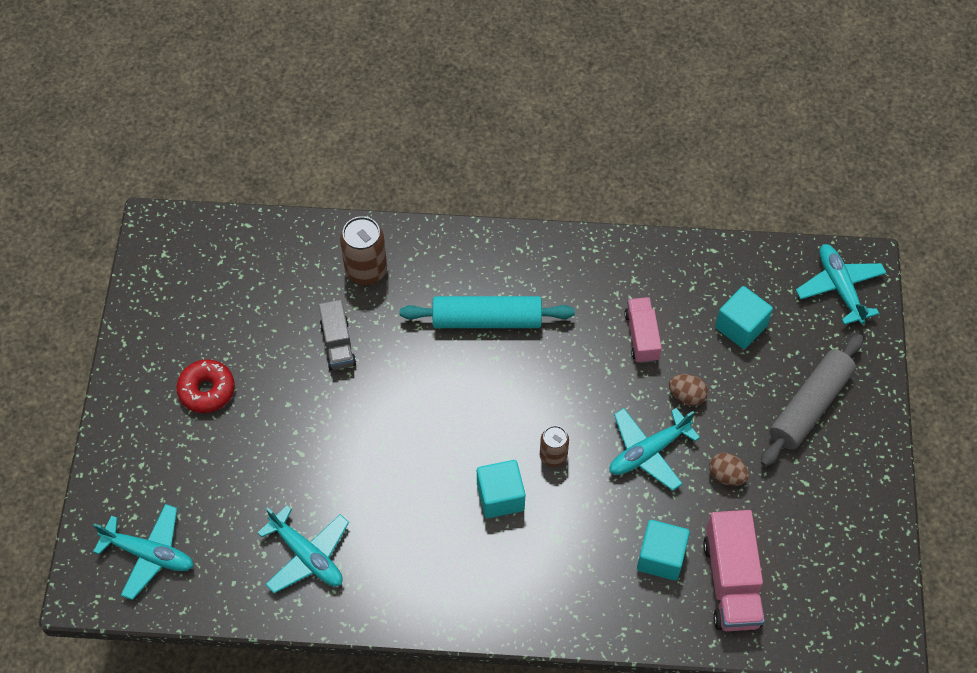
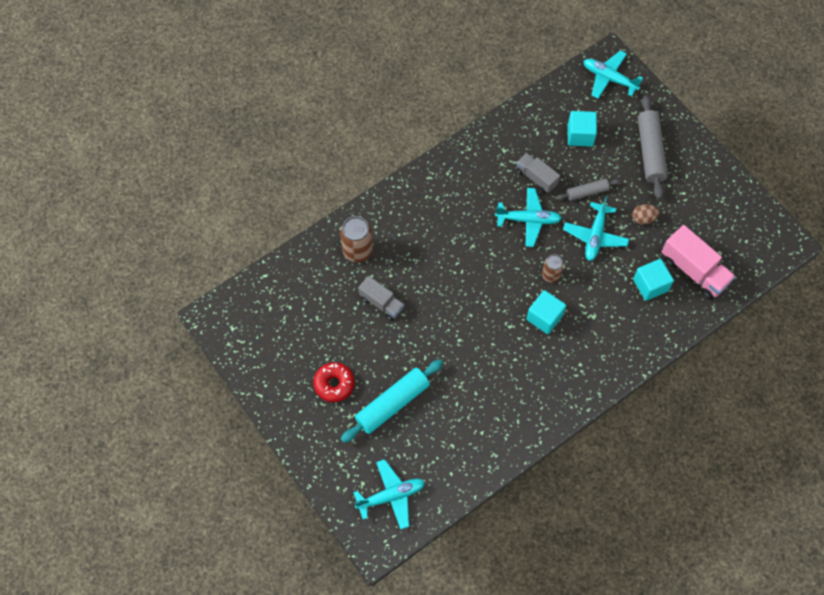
camera: 40 degrees left, 5 degrees up
turquoise plane [257,505,349,593] -> turquoise plane moved to [495,188,562,247]
turquoise rolling pin [400,296,575,328] -> turquoise rolling pin moved to [341,360,443,443]
pink truck [624,297,662,363] -> grey truck [516,153,560,193]
brown egg [669,374,708,406] -> grey rolling pin [556,179,620,201]

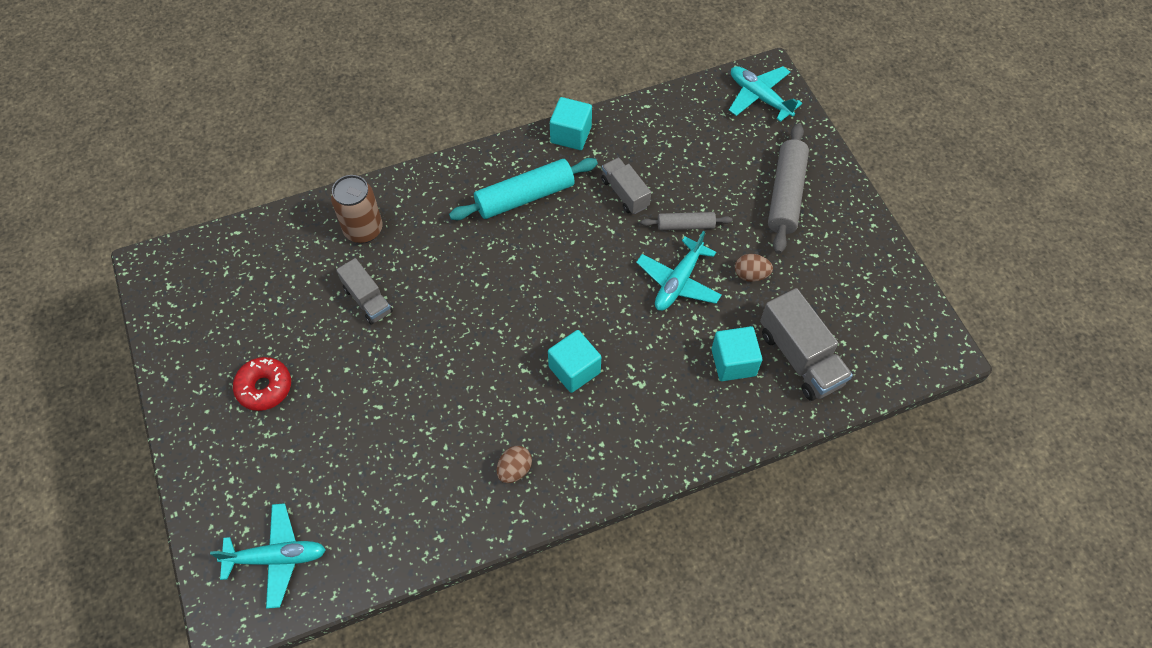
camera: 15 degrees right, 5 degrees down
turquoise rolling pin [341,360,443,443] -> turquoise rolling pin moved to [449,158,598,220]
turquoise plane [495,188,562,247] -> none
brown can [542,255,564,283] -> none
turquoise cube [568,111,597,147] -> turquoise cube moved to [550,97,592,150]
pink truck [662,225,736,300] -> grey truck [760,288,853,401]
none -> brown egg [497,446,532,483]

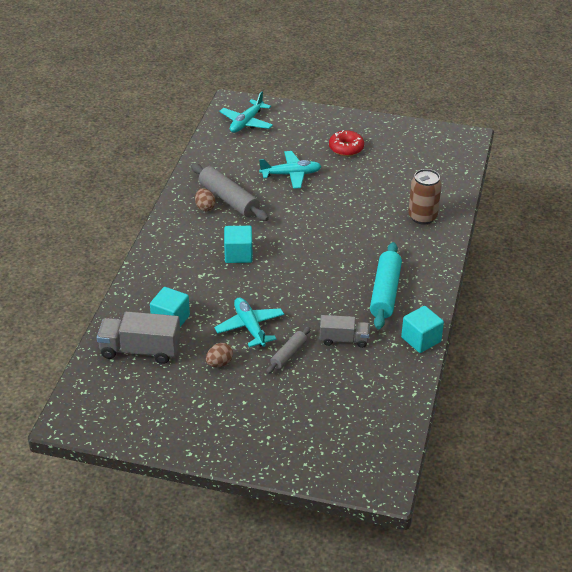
camera: 125 degrees right, 20 degrees down
grey truck [336,258,393,324] -> none
turquoise plane [729,66,802,122] -> turquoise plane moved to [259,151,322,189]
grey rolling pin [768,123,809,254] -> grey rolling pin moved to [191,163,269,221]

